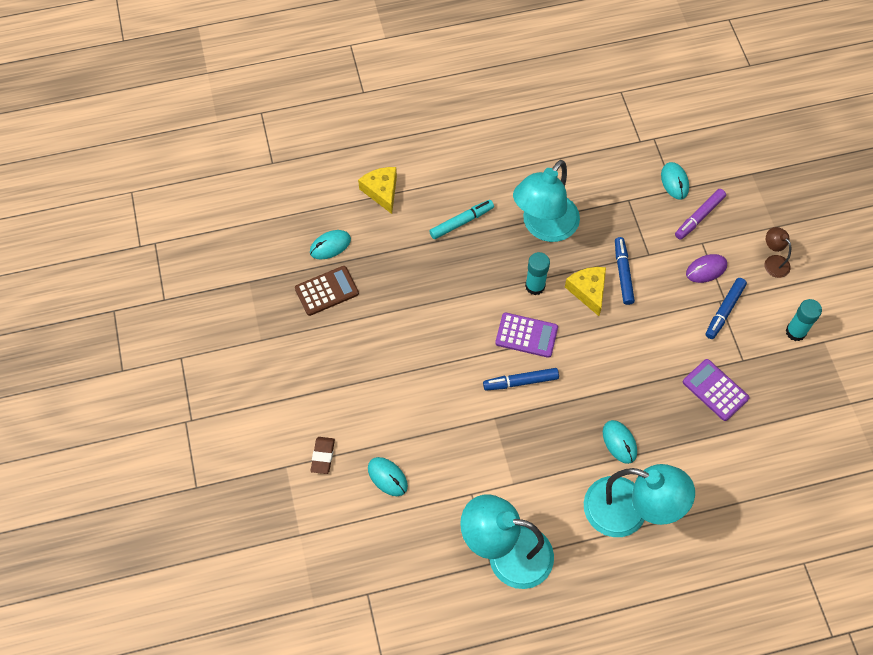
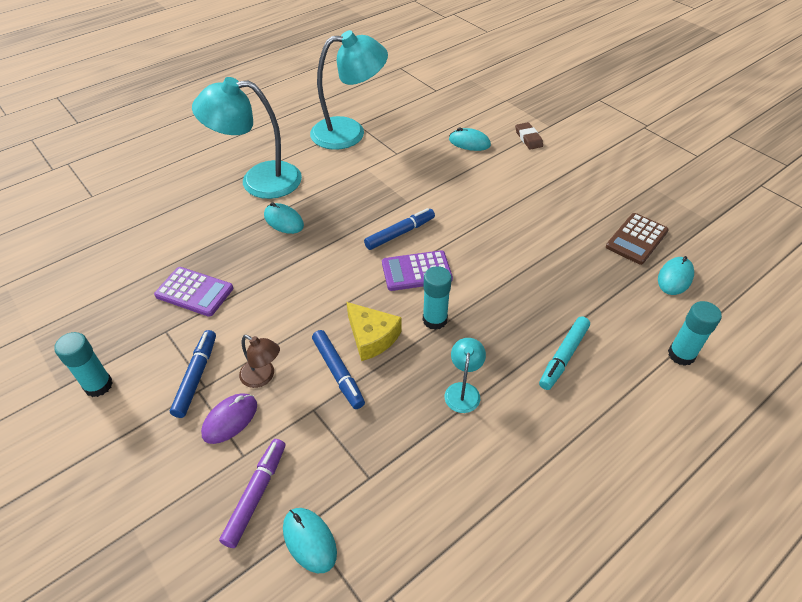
camera: 155 degrees right, 15 degrees down
yellow cheese [358,167,397,214] -> turquoise glue stick [668,301,722,366]
turquoise lamp [513,160,580,242] -> turquoise lamp [445,338,486,413], size x0.45
brown lamp [765,227,791,278] -> brown lamp moved to [239,335,280,388]

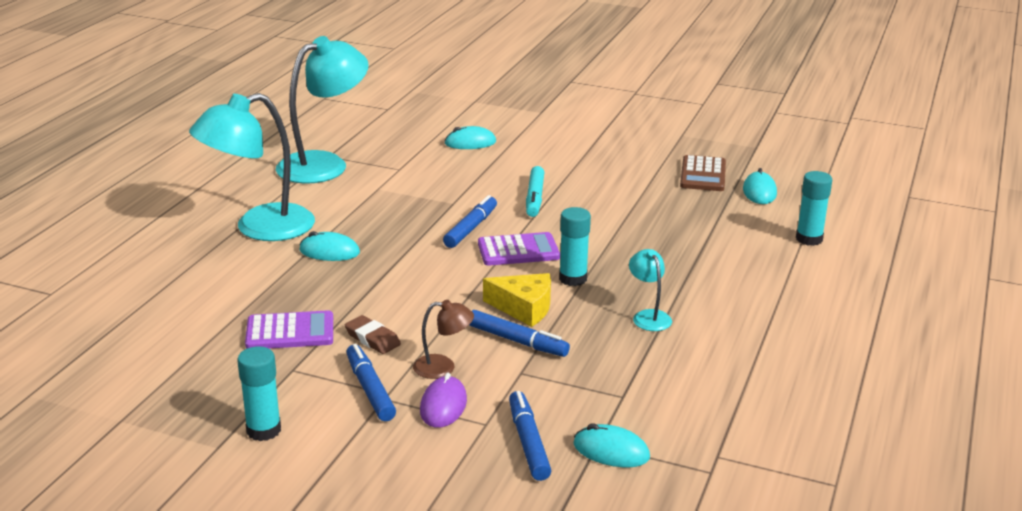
camera: 30 degrees left, 20 degrees down
purple marker [219,439,285,548] -> blue marker [509,391,551,481]
purple calculator [382,250,453,291] -> purple calculator turned 150 degrees counterclockwise [478,232,560,266]
brown eraser [515,122,543,150] -> brown eraser moved to [345,315,401,354]
turquoise marker [539,316,590,390] -> turquoise marker moved to [526,166,544,217]

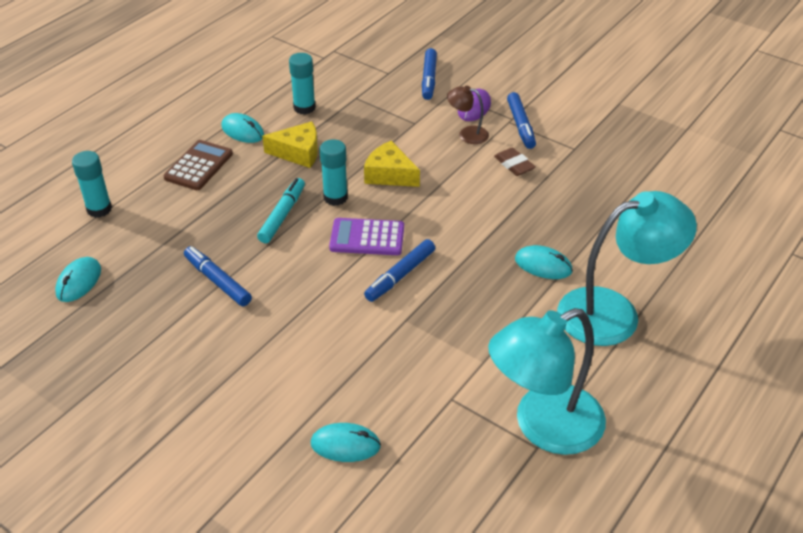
camera: 165 degrees left, 15 degrees up
turquoise glue stick [237,346,281,441] -> turquoise glue stick moved to [289,53,316,115]
purple calculator [245,310,333,349] -> none
blue marker [469,310,570,357] -> blue marker moved to [184,246,252,306]
turquoise marker [526,166,544,217] -> turquoise marker moved to [257,178,305,243]
turquoise mouse [573,423,650,467] -> turquoise mouse moved to [221,113,264,143]
turquoise lamp [629,249,672,331] -> yellow cheese [262,121,318,168]
brown calculator [680,155,726,191] -> brown calculator moved to [163,140,233,190]

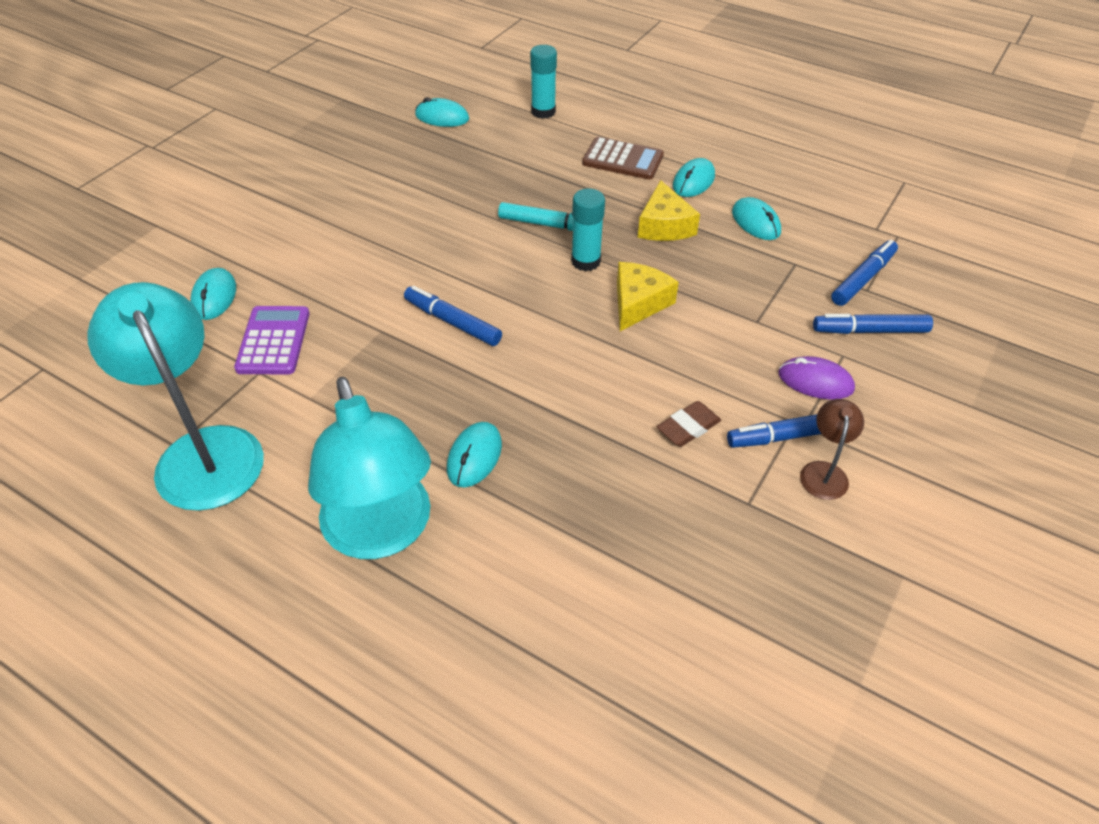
camera: 85 degrees right, 5 degrees up
blue marker [184,246,252,306] -> blue marker moved to [831,240,898,306]
turquoise glue stick [289,53,316,115] -> turquoise mouse [732,197,781,240]
purple calculator [329,218,404,255] -> purple calculator moved to [234,306,309,374]
brown lamp [447,86,489,144] -> brown lamp moved to [800,399,864,500]

